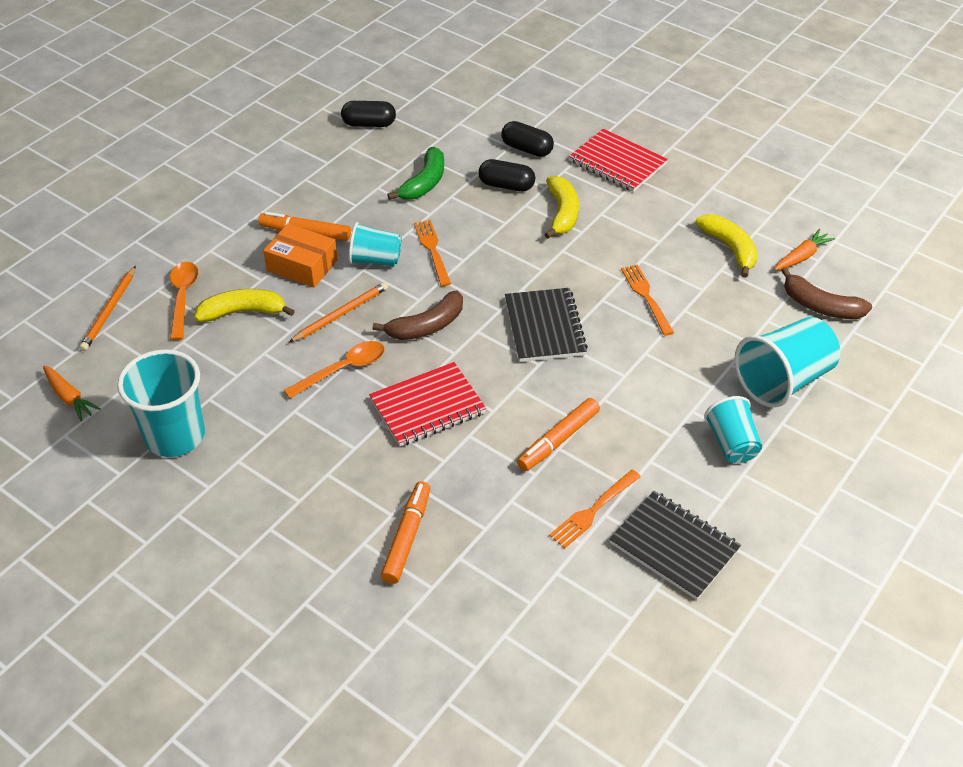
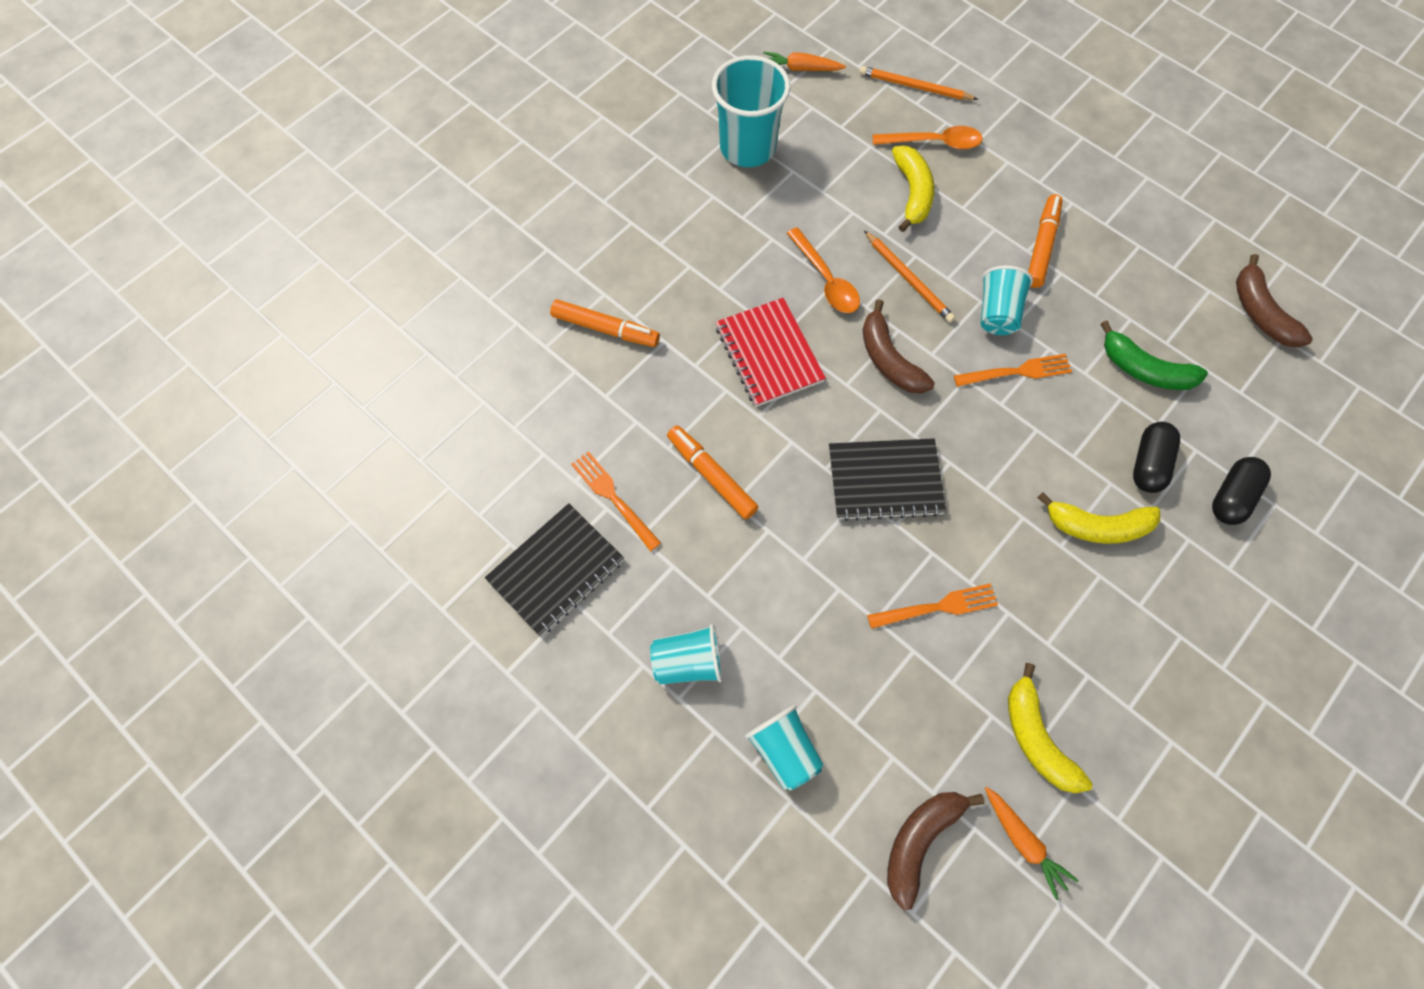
camera: 95 degrees right, 20 degrees up
orange carrot [43,366,101,421] -> orange carrot turned 45 degrees clockwise [763,52,846,71]
orange box [263,223,338,288] -> none
black capsule [341,101,396,127] -> brown banana [1236,254,1313,348]
red notebook [569,129,668,192] -> none
yellow banana [695,214,758,278] -> yellow banana turned 90 degrees clockwise [1008,663,1093,793]
turquoise cup [734,317,840,408] -> turquoise cup [745,705,823,791], size x0.62

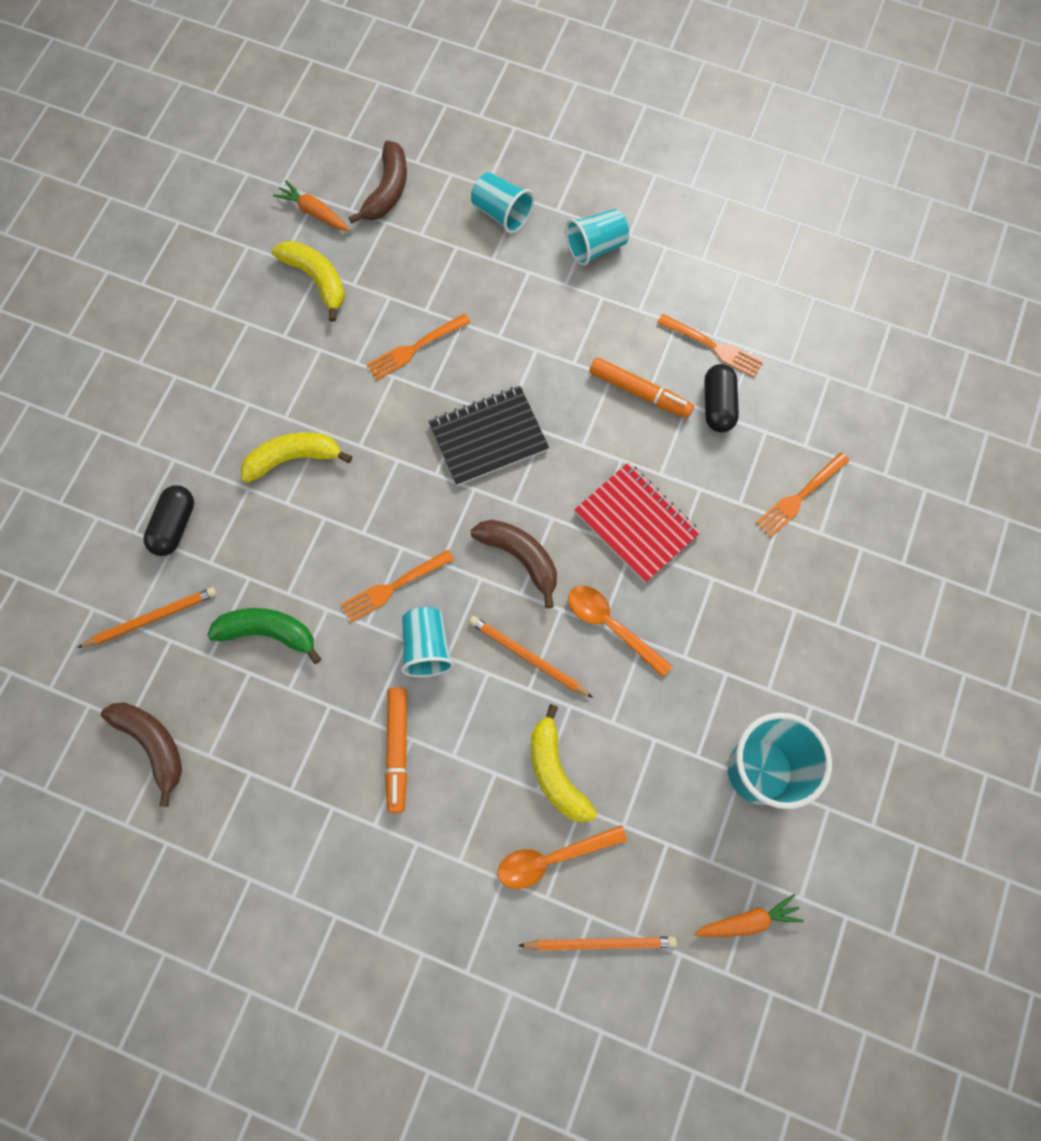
camera: 160 degrees right, 5 degrees up
black notebook [485,503,624,636] -> none
orange marker [550,300,660,347] -> orange fork [756,452,849,537]
black capsule [1133,422,1180,493] -> black capsule moved to [704,364,739,432]
none -> orange pencil [77,587,217,648]

